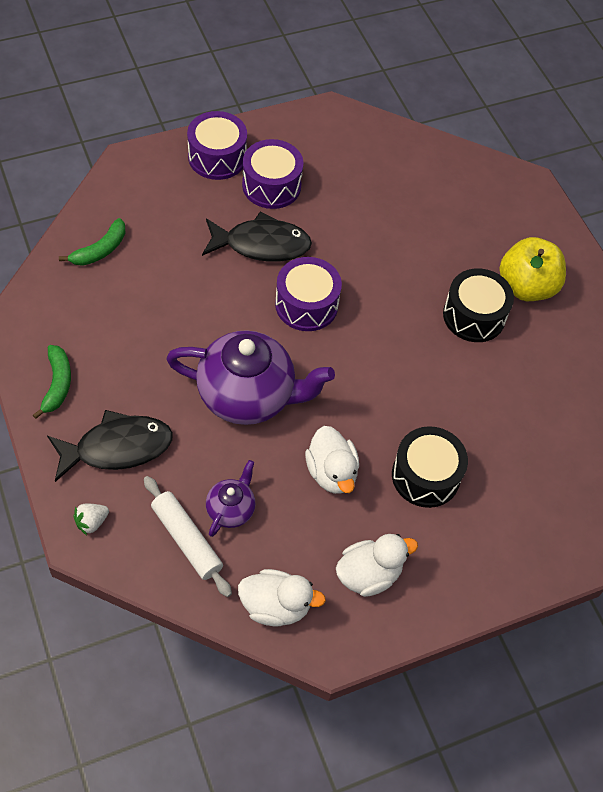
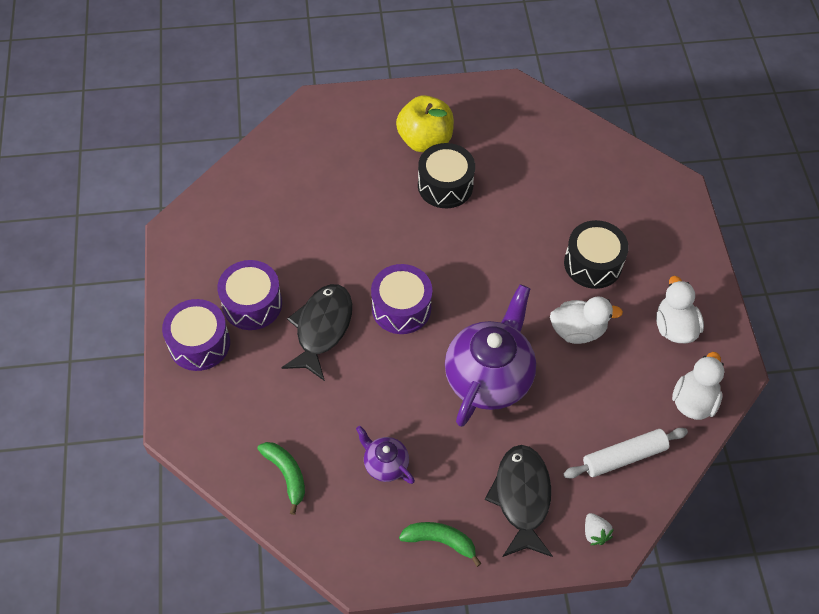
camera: 70 degrees left, 0 degrees up
purple teapot [206,460,256,537] -> purple teapot moved to [356,426,415,484]

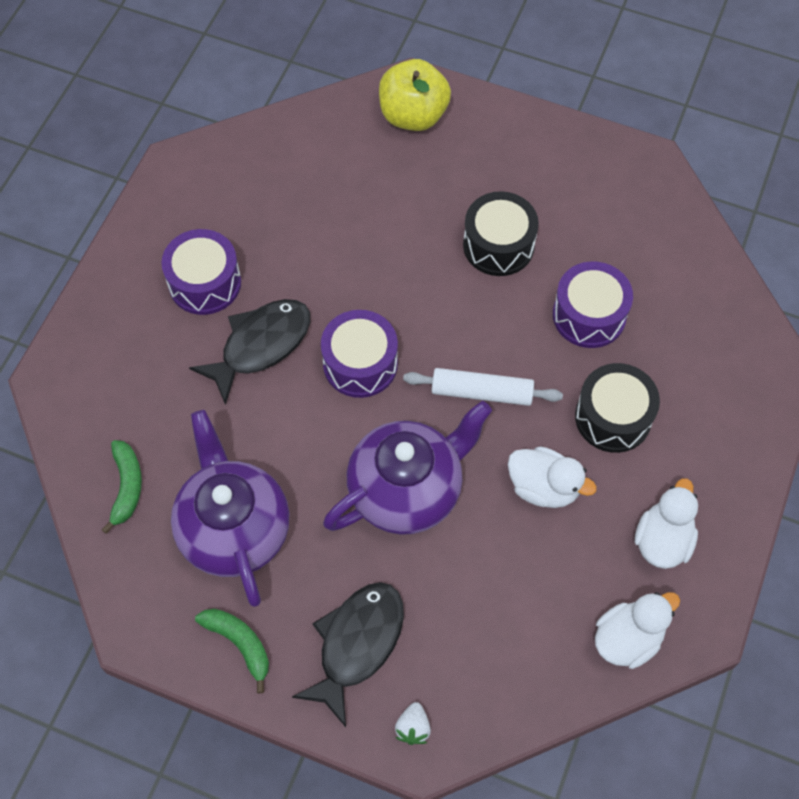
camera: 30 degrees right, 5 degrees up
purple drum [162,299,230,371] -> purple drum moved to [553,261,633,348]
purple teapot [356,426,415,484] -> purple teapot [171,410,289,607], size x2.08
yellow apple [396,95,454,152] -> yellow apple moved to [379,59,451,131]
white rolling pin [564,428,688,479] -> white rolling pin moved to [403,368,563,406]

